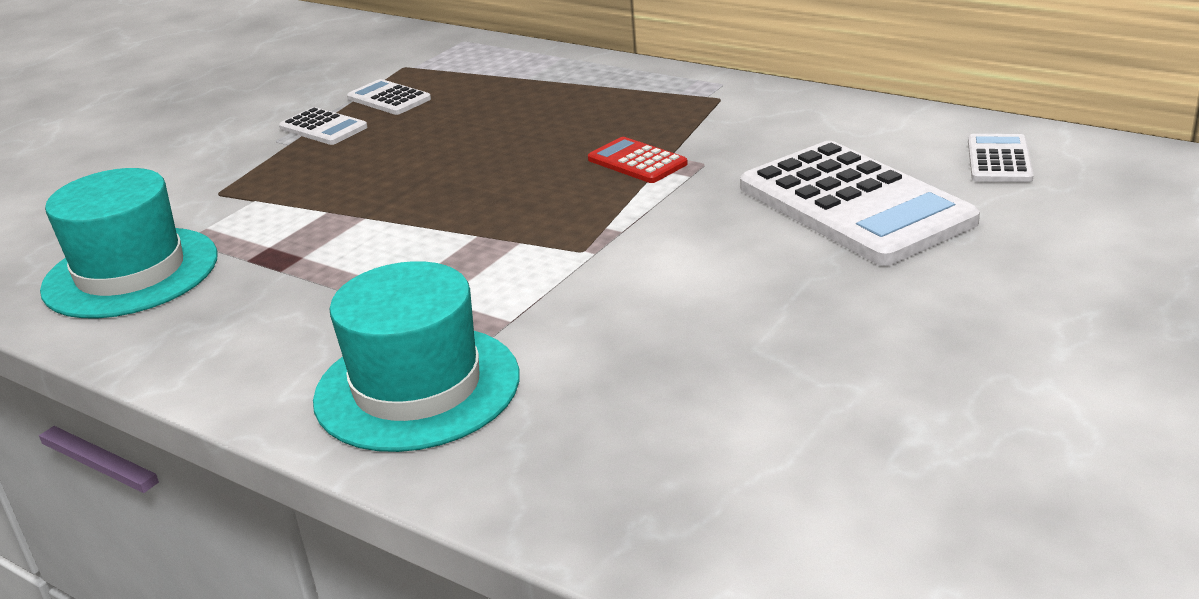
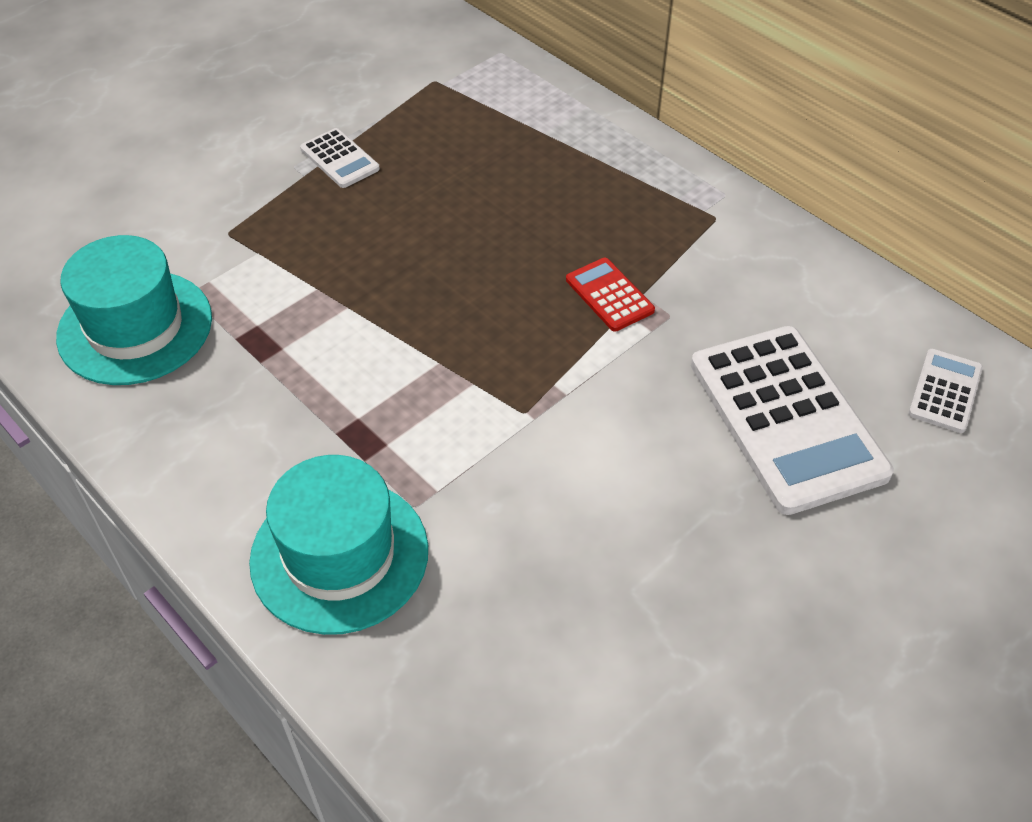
camera: 10 degrees right, 20 degrees up
white calculator [347,79,431,115] -> none

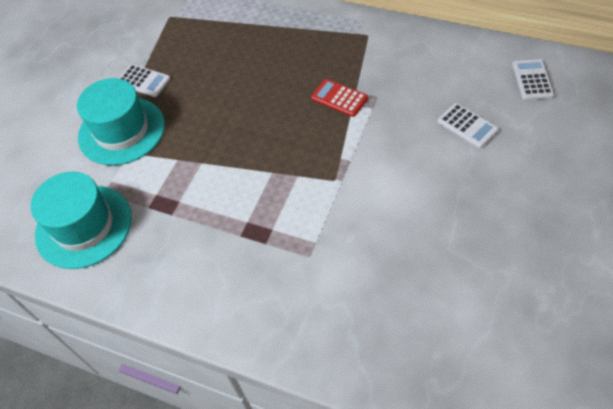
camera: 20 degrees left, 5 degrees up
turquoise hat [249,455,428,635] -> turquoise hat moved to [77,78,165,166]
white calculator [691,326,894,515] -> white calculator [438,103,499,148], size x0.46

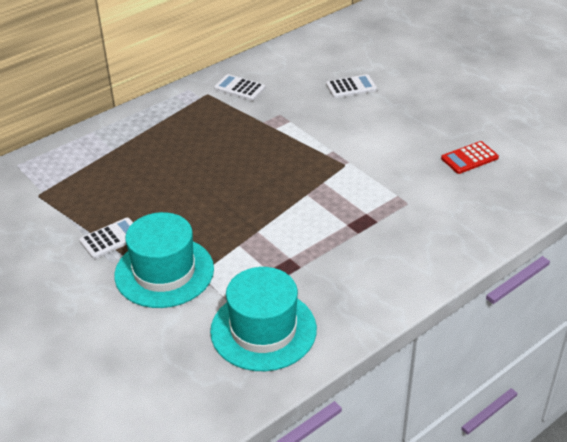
camera: 65 degrees left, 15 degrees down
red calculator [311,79,368,117] -> red calculator moved to [441,141,499,174]
white calculator [512,59,554,100] -> white calculator moved to [214,74,265,101]

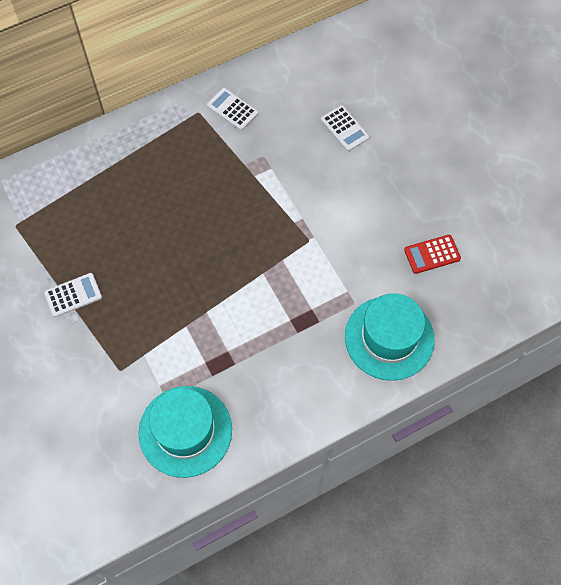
camera: 10 degrees right, 25 degrees up
turquoise hat [114,212,214,308] -> turquoise hat moved to [345,293,435,381]
white calculator [326,74,377,98] -> white calculator turned 60 degrees clockwise [321,105,369,151]

